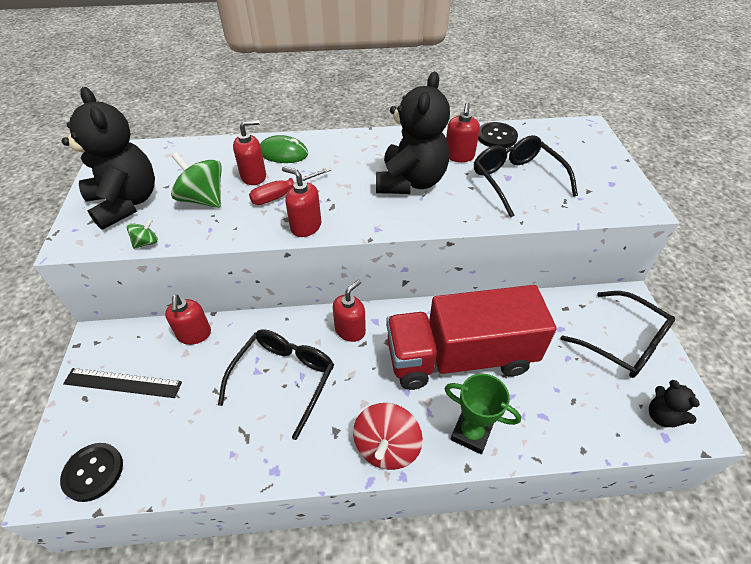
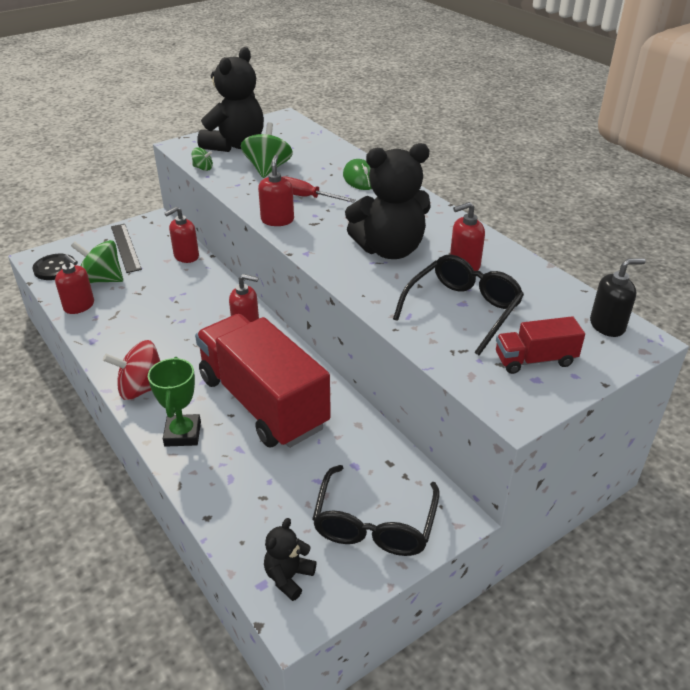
camera: 60 degrees right, 10 degrees down
black glasses [218,329,334,440] -> none
red soap dispenser [233,120,266,185] -> red soap dispenser moved to [55,254,94,314]
black button [478,122,518,148] -> none
none -> green spinning top [71,240,123,283]
none -> red truck [496,316,585,374]
none -> black soap dispenser [590,258,646,337]

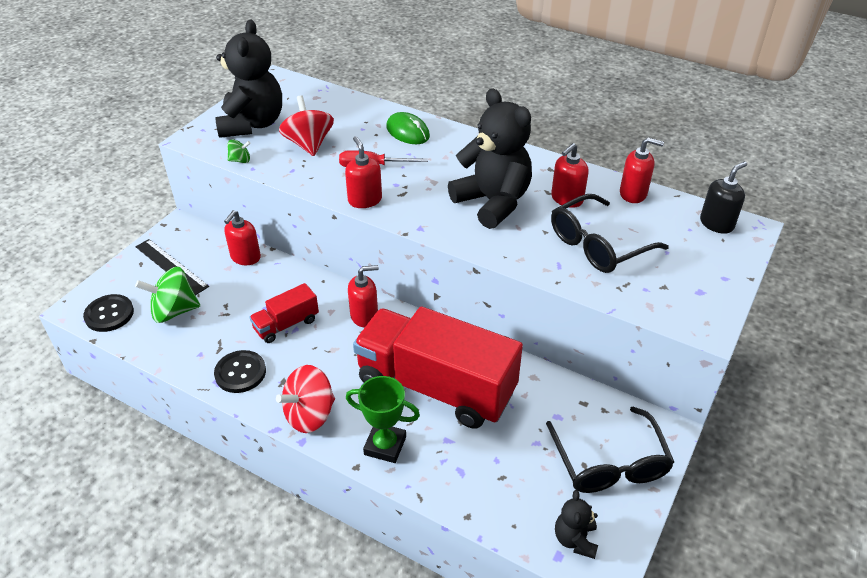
camera: 25 degrees left, 5 degrees up
red soap dispenser [55,254,94,314] -> red soap dispenser moved to [620,137,664,203]
green trophy [148,357,201,447] -> green trophy turned 45 degrees counterclockwise [346,376,420,463]
green spinning top [241,122,293,178] -> red spinning top [279,95,334,156]
black teddy bear [345,143,431,259] -> black teddy bear turned 90 degrees counterclockwise [448,88,532,229]
black glasses [393,255,524,355] -> black glasses turned 135 degrees counterclockwise [551,194,669,273]
red truck [496,316,585,374] -> red truck moved to [249,283,319,343]
none -> black button [214,350,266,393]

